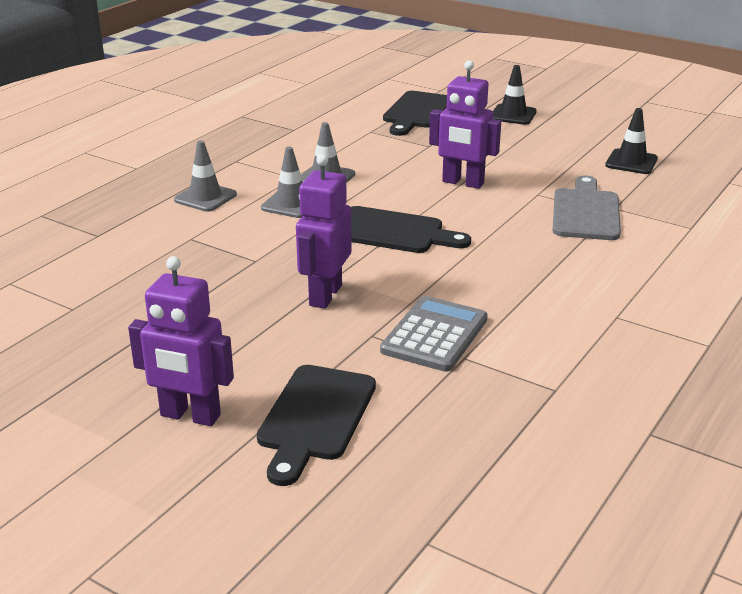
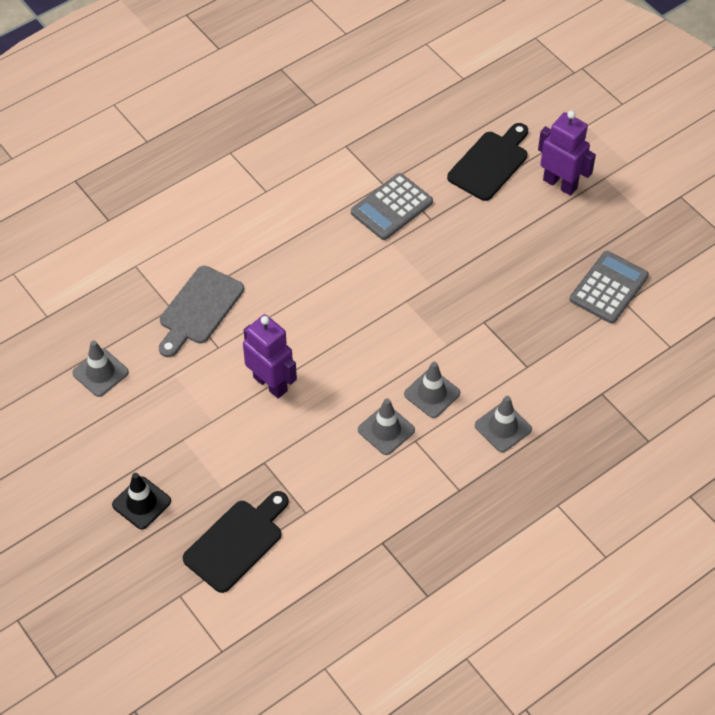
camera: 160 degrees left, 25 degrees up
purple robot [296,154,352,309] -> none
black cutting board [351,206,471,253] -> none
black traffic cone [605,108,658,174] -> grey traffic cone [72,340,129,397]
none -> grey calculator [570,251,649,324]

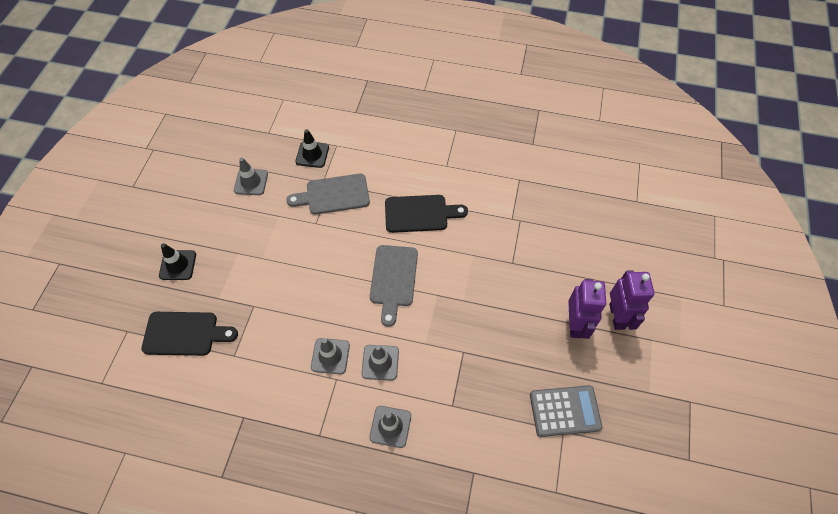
camera: 50 degrees right, 5 degrees up
purple robot [243,314,297,399] -> purple robot moved to [568,279,606,339]
grey calculator [351,173,433,240] -> none
black cutting board [447,123,528,201] -> black cutting board moved to [385,195,468,233]
none -> black traffic cone [295,129,329,168]
none -> grey cutting board [370,245,418,327]

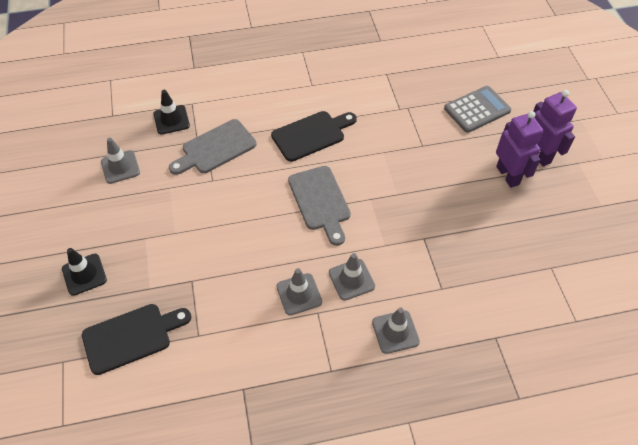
camera: 25 degrees left, 5 degrees down
grey calculator [530,385,603,437] -> grey calculator moved to [444,86,511,133]

